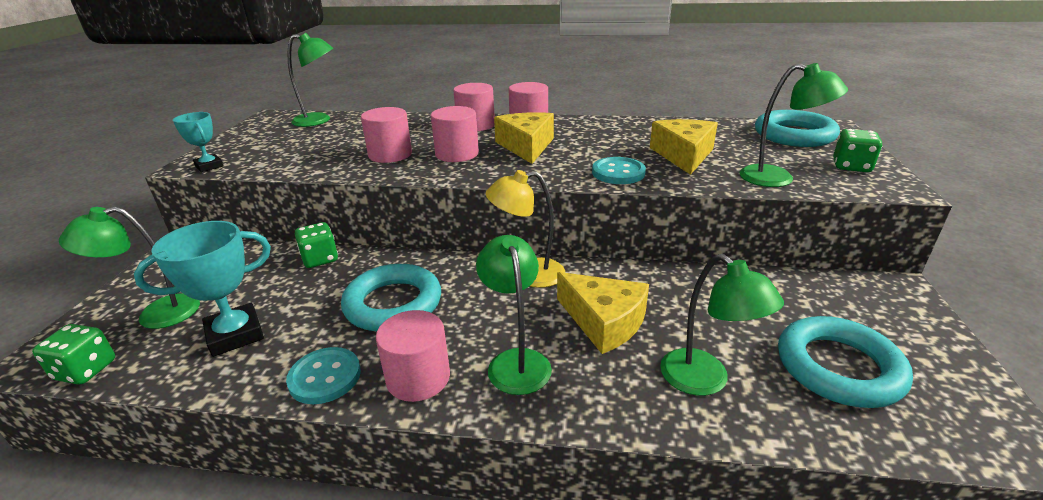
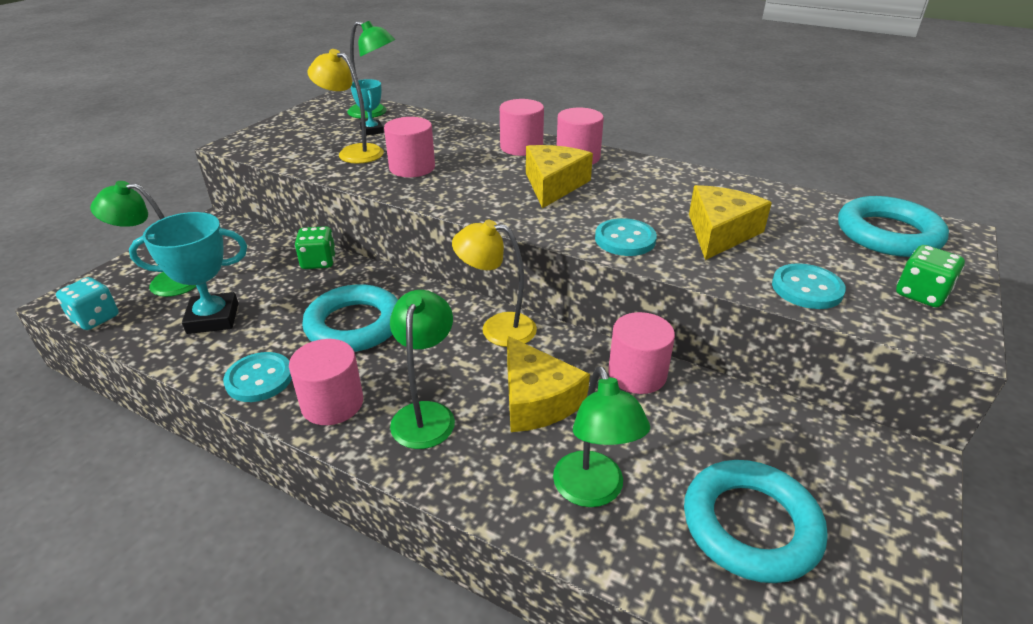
camera: 20 degrees right, 5 degrees up
green dice [32,324,115,384] -> turquoise dice [56,277,119,330]
turquoise trophy [173,112,224,172] -> turquoise trophy moved to [351,79,384,135]
pink cylinder [431,106,479,162] -> pink cylinder moved to [608,312,675,394]
green lamp [739,63,848,187] -> turquoise button [772,263,846,309]
none -> yellow lamp [308,49,384,164]

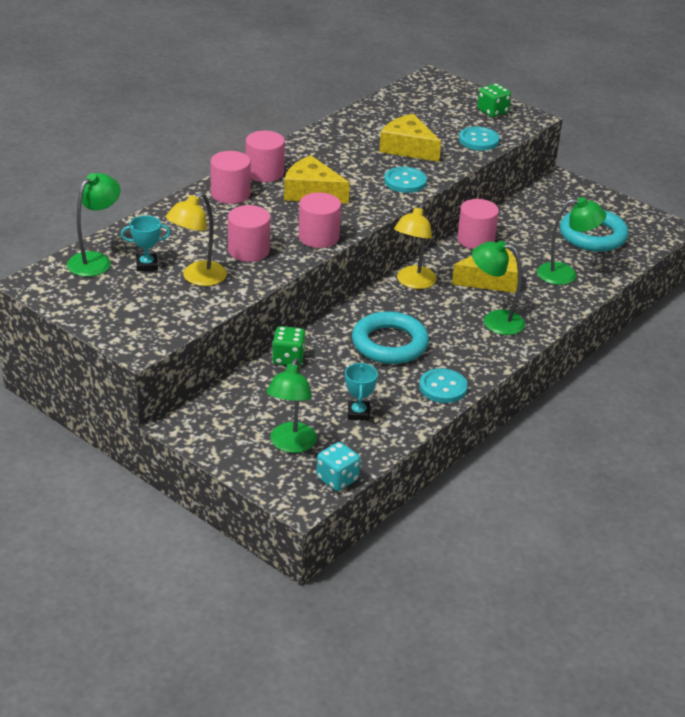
camera: 80 degrees left, 0 degrees up
turquoise trophy [129,212,247,334] -> turquoise trophy [345,363,378,421], size x0.58
pink cylinder [289,339,363,425] -> pink cylinder moved to [298,192,341,248]
turquoise ring [838,196,949,257] -> none

